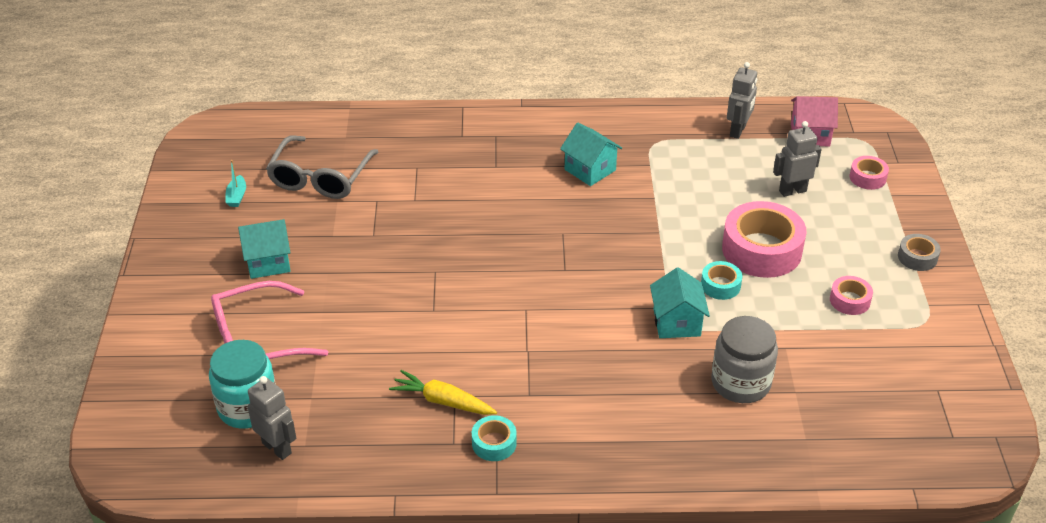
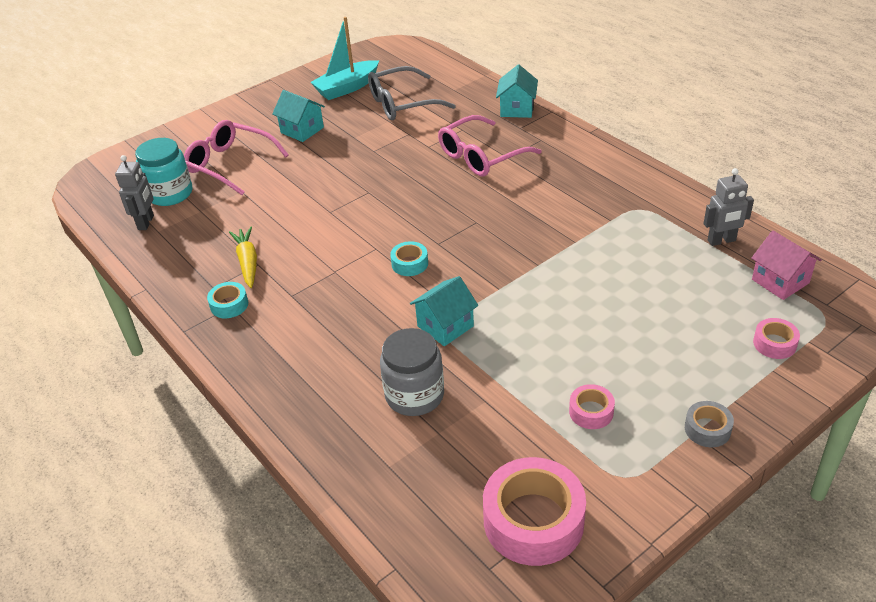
camera: 55 degrees right, 0 degrees up
turquoise boat [226,160,246,207] -> turquoise boat [310,17,379,100], size x2.19
turquoise house [560,123,622,186] -> turquoise house moved to [496,65,538,118]
turquoise tape [701,261,742,300] -> turquoise tape moved to [390,241,428,276]
pink tape [722,201,806,278] -> pink tape moved to [483,457,586,566]
grey robot [773,121,822,197] -> none
none -> pink glasses [438,115,542,177]

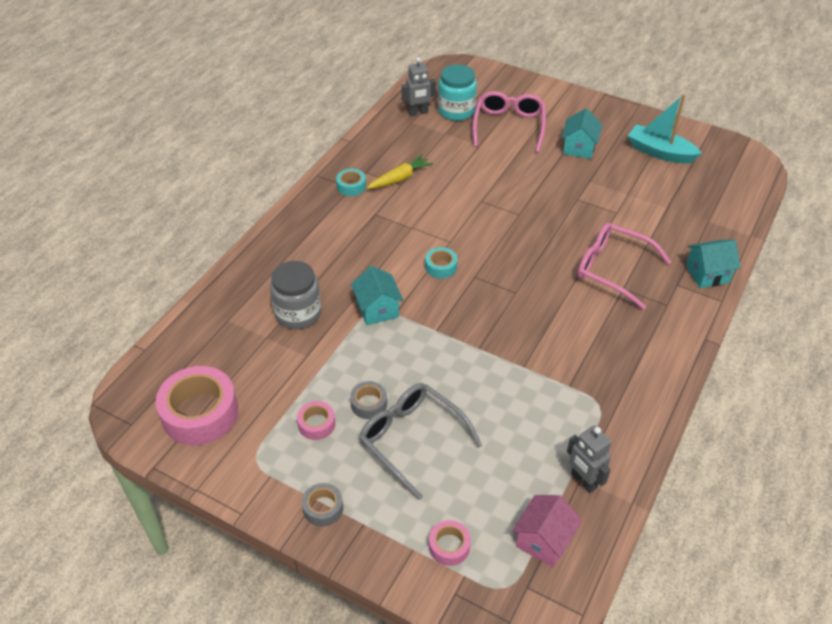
camera: 65 degrees right, 5 degrees up
grey glasses [368,66,456,120] -> grey glasses moved to [359,383,482,500]
turquoise house [410,276,478,346] -> turquoise house turned 45 degrees clockwise [351,266,404,325]
none -> grey tape [350,381,387,419]

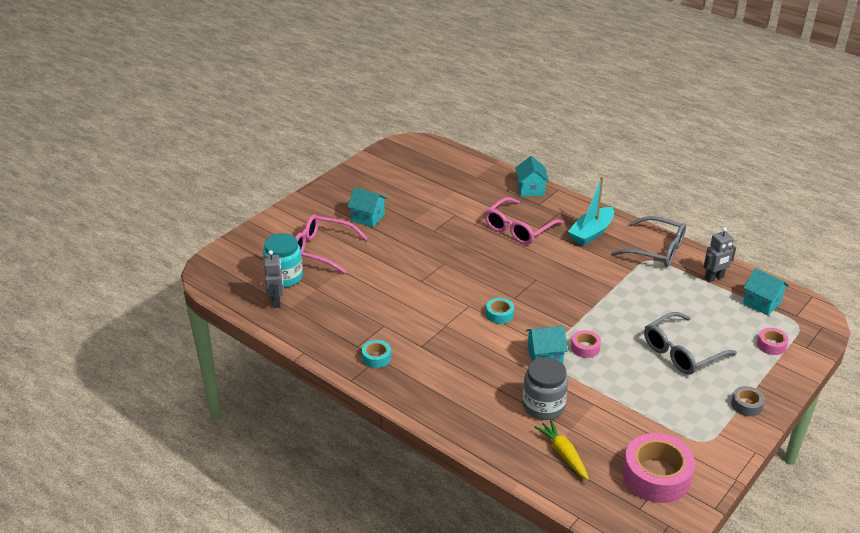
camera: 80 degrees left, 10 degrees down
pink tape [297,401,335,440] -> pink tape moved to [571,330,601,358]
grey tape [350,381,387,419] -> none
yellow carrot [367,155,433,189] -> yellow carrot moved to [534,420,589,480]
pink house [512,495,582,567] -> turquoise house [743,268,789,315]
turquoise boat [628,94,702,164] -> turquoise boat moved to [568,176,614,246]
none -> grey glasses [611,216,686,267]

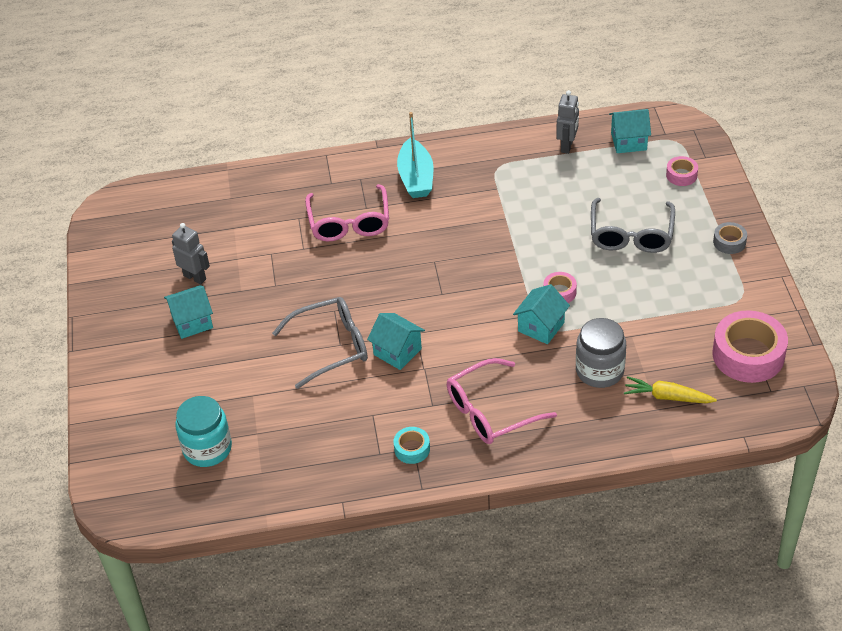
camera: 45 degrees left, 10 degrees up
grey robot [264,250,283,308] -> grey robot moved to [172,223,210,284]
pink glasses [295,214,368,274] -> pink glasses moved to [447,358,557,444]
turquoise tape [486,298,514,324] -> none
turquoise house [515,156,549,197] -> turquoise house moved to [367,313,425,370]
grey glasses [611,216,686,267] -> grey glasses moved to [272,297,368,389]

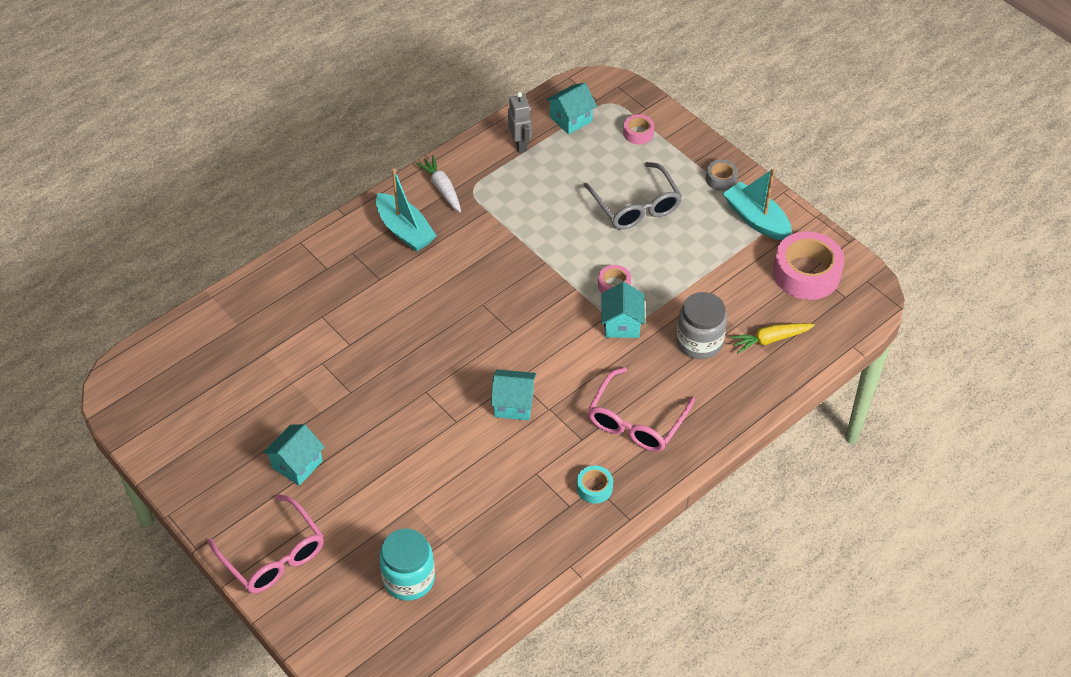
camera: 35 degrees left, 5 degrees up
grey robot [172,223,210,284] -> none
grey glasses [272,297,368,389] -> none
pink glasses [305,184,389,241] -> pink glasses moved to [208,494,324,593]
none -> white carrot [416,155,461,212]
none -> turquoise boat [723,169,792,240]

